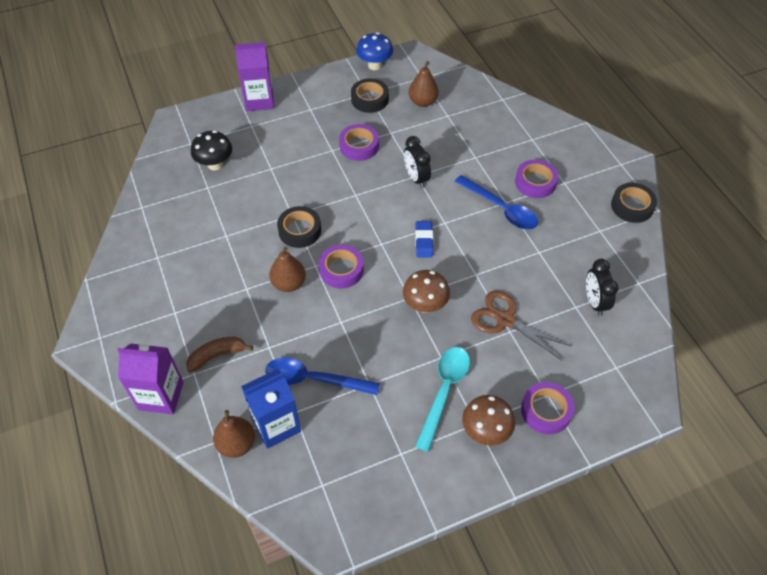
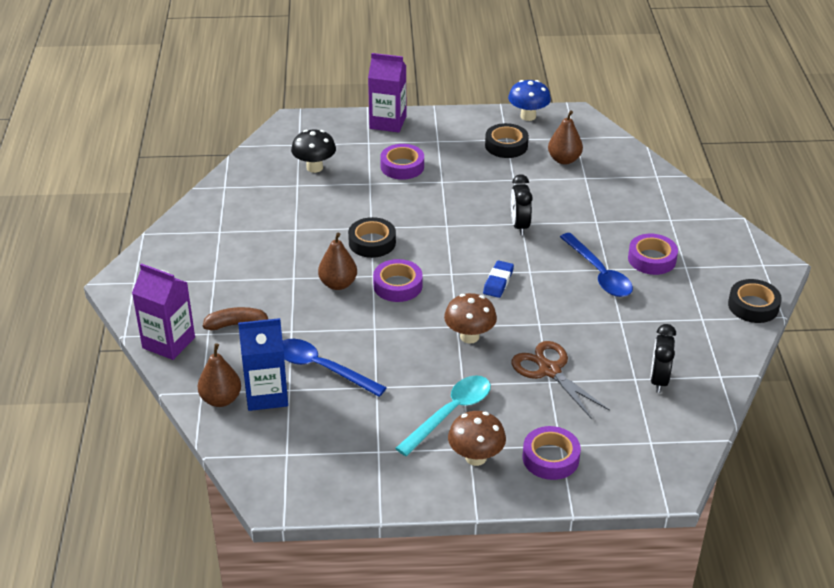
camera: 20 degrees right, 15 degrees down
purple tape [339,124,379,161] -> purple tape moved to [380,144,424,180]

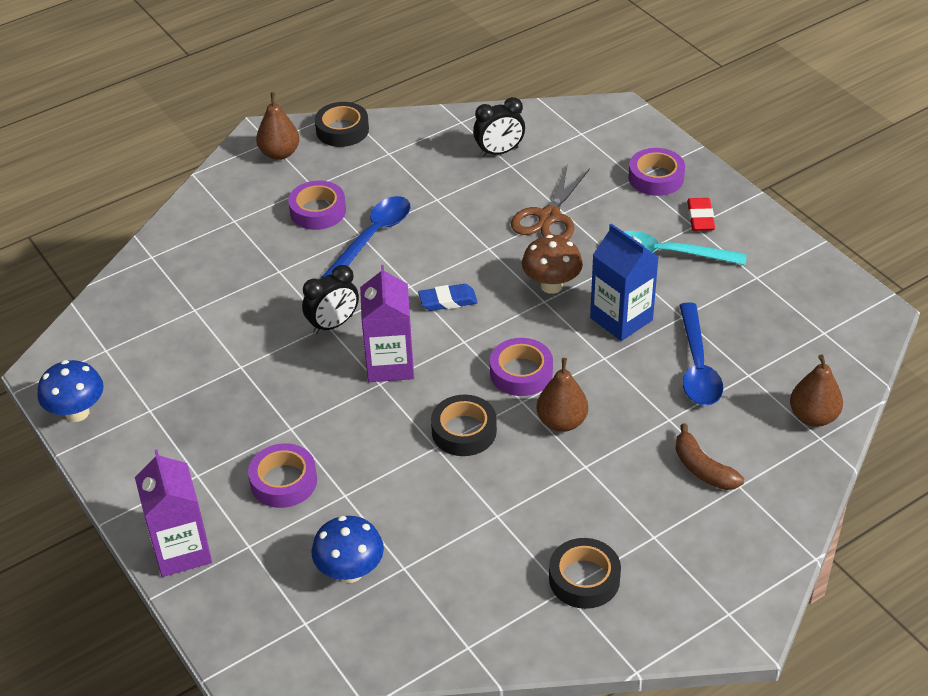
camera: 120 degrees left, 5 degrees up
purple carton [132,263,195,360] -> purple carton moved to [360,265,414,382]
blue carton [238,318,288,411] -> blue carton moved to [590,223,659,341]
black mushroom [291,130,336,173] -> blue mushroom [312,516,384,583]
brown mushroom [448,411,506,466] -> red eraser [687,198,715,231]
black tape [485,123,529,158] -> black tape moved to [549,538,621,609]
brown pear [548,111,583,164] -> brown pear moved to [256,92,300,160]

